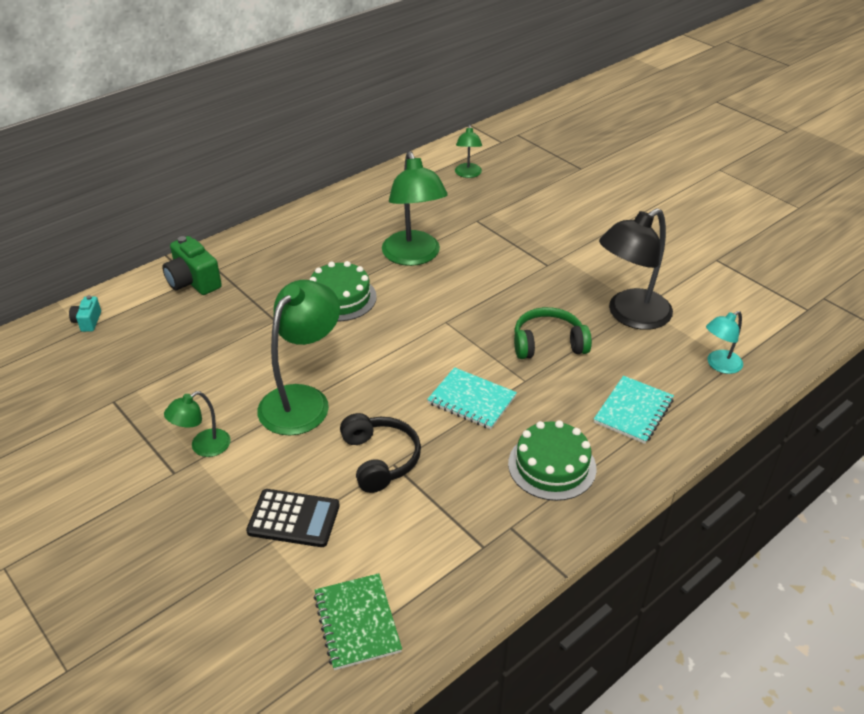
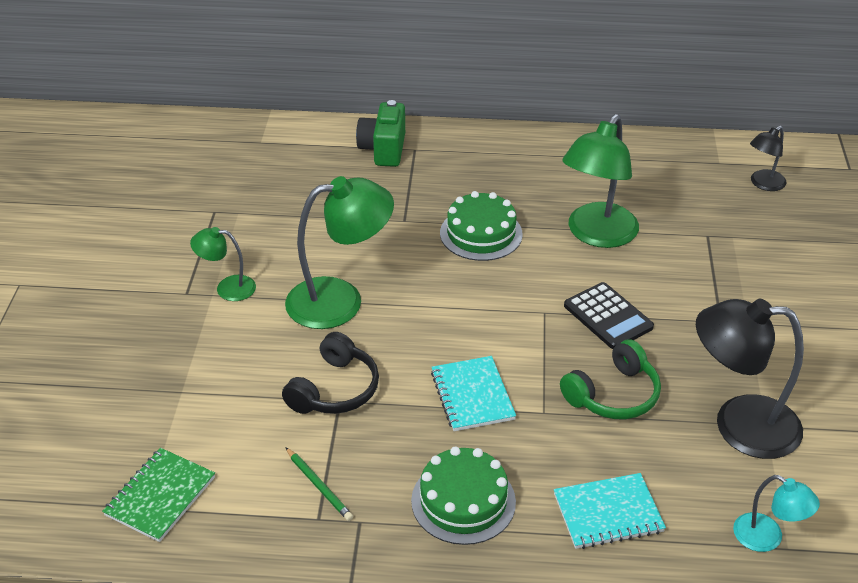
camera: 45 degrees right, 0 degrees up
turquoise camera [69,295,101,332] -> none
black calculator [246,489,340,547] -> black calculator moved to [564,282,654,349]
green lamp [455,125,482,178] -> black lamp [750,126,787,191]
green headphones [514,307,592,359] -> green headphones turned 105 degrees clockwise [560,339,661,419]
turquoise lamp [706,311,743,374] -> turquoise lamp turned 150 degrees counterclockwise [733,475,820,552]
none -> green pencil [285,447,353,521]

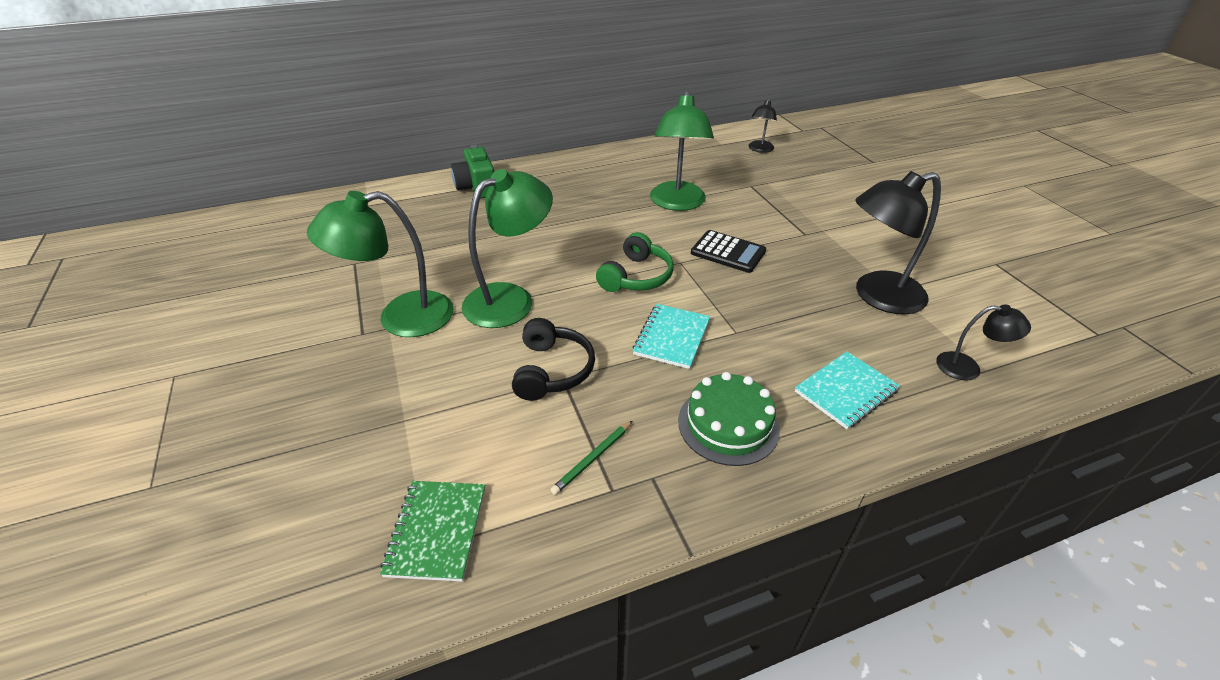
camera: 25 degrees left, 0 degrees up
green lamp [190,227,256,301] -> green lamp [307,191,454,337], size x1.92
green pencil [285,447,353,521] -> green pencil turned 105 degrees clockwise [550,421,632,495]
turquoise notebook [431,356,516,431] -> turquoise notebook turned 60 degrees clockwise [633,304,710,369]
green cake [440,191,523,261] -> none
green headphones [560,339,661,419] -> green headphones moved to [596,232,674,292]
turquoise lamp [733,475,820,552] -> black lamp [936,305,1031,381]

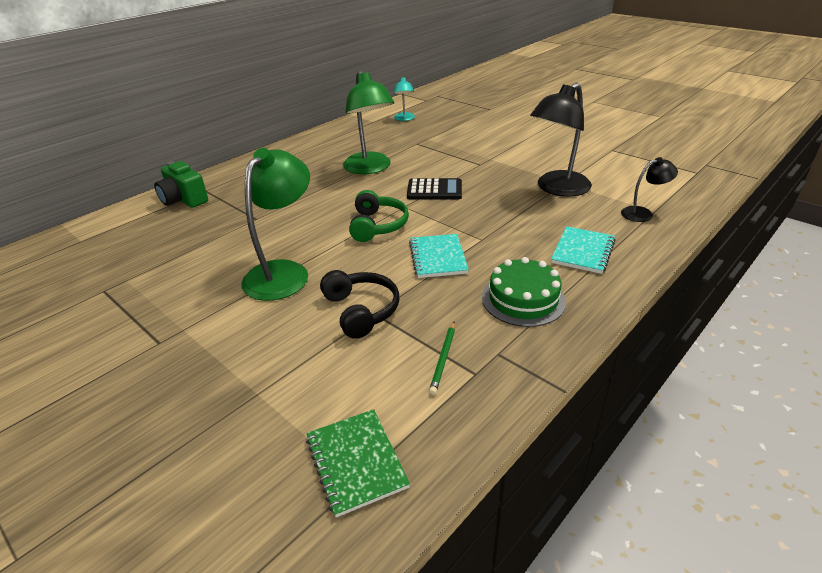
camera: 25 degrees left, 5 degrees down
green lamp [307,191,454,337] -> none
black lamp [749,99,777,153] -> turquoise lamp [394,76,415,121]

